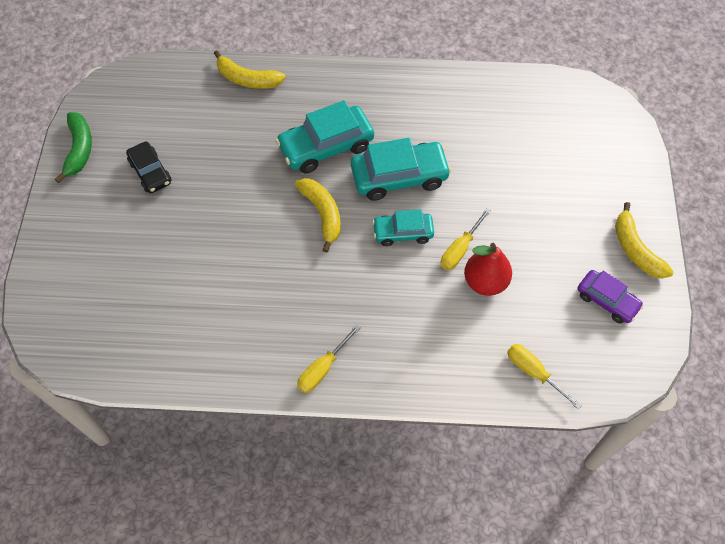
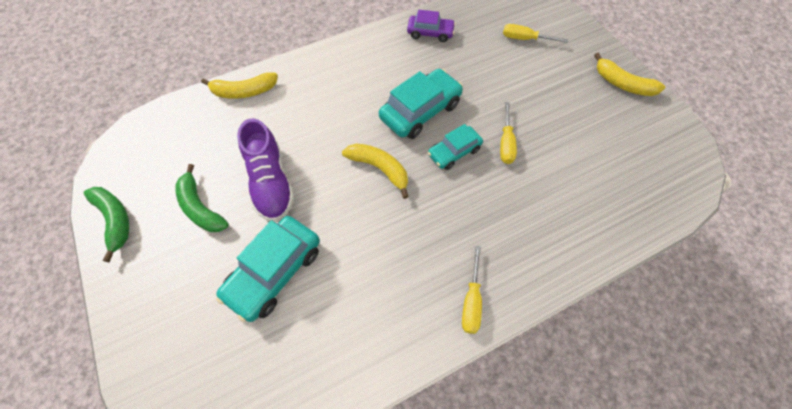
camera: 30 degrees left, 0 degrees up
black car [126,141,172,193] -> green banana [175,164,229,232]
turquoise car [276,100,374,174] -> turquoise car moved to [216,216,320,322]
red pear [464,243,512,296] -> none
yellow screwdriver [507,344,582,409] -> yellow screwdriver moved to [503,24,568,43]
purple car [578,270,644,324] -> purple car moved to [407,10,455,42]
none -> purple shoe [237,118,295,222]

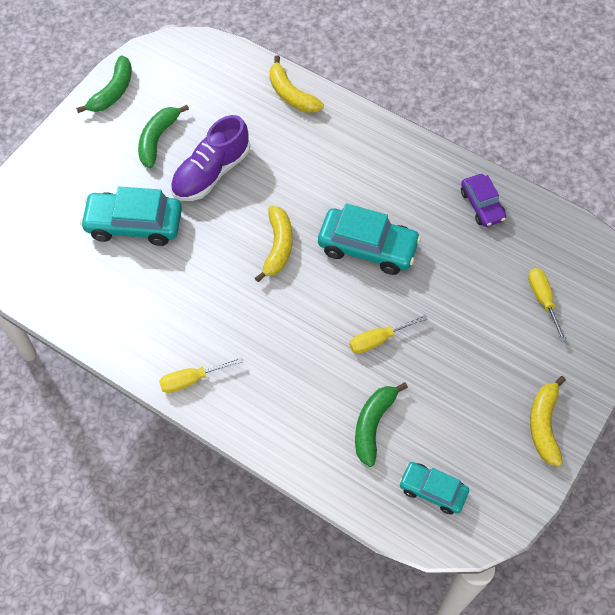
camera: 60 degrees right, 0 degrees up
turquoise car [428,124,483,170] -> turquoise car moved to [399,462,469,515]
none -> green banana [355,382,408,467]

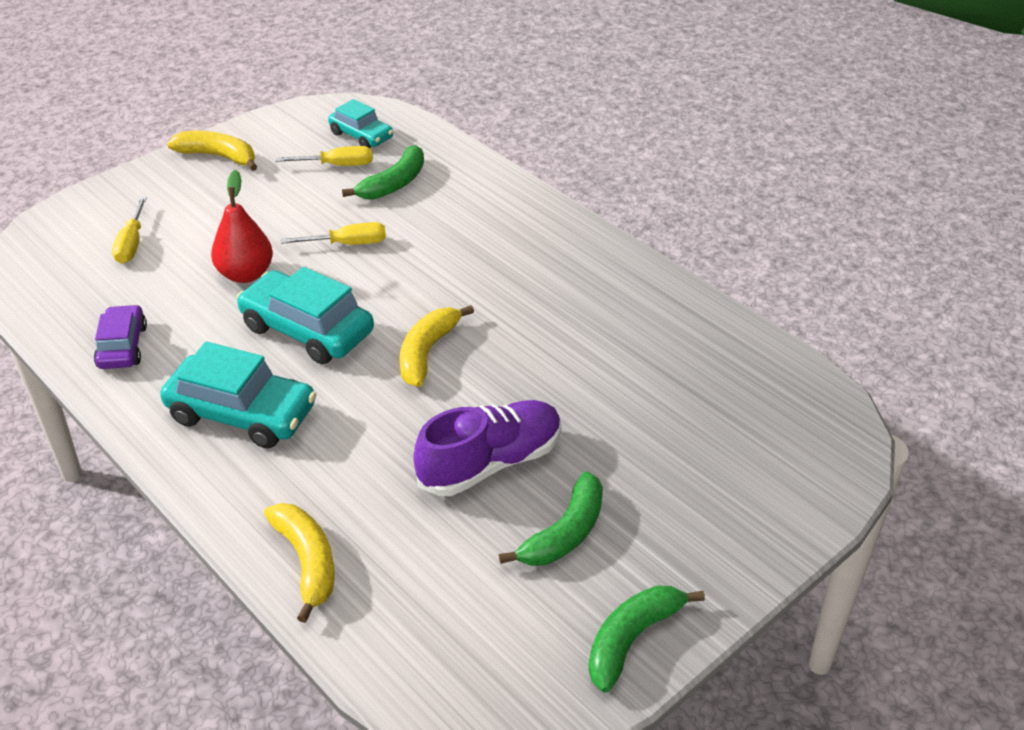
camera: 165 degrees left, 20 degrees down
turquoise car [80,187,182,246] -> turquoise car moved to [160,341,317,448]
yellow screwdriver [159,357,243,393] -> yellow screwdriver moved to [276,146,373,166]
yellow banana [530,376,566,467] -> yellow banana turned 90 degrees counterclockwise [167,131,257,171]
none -> red pear [211,170,273,283]

